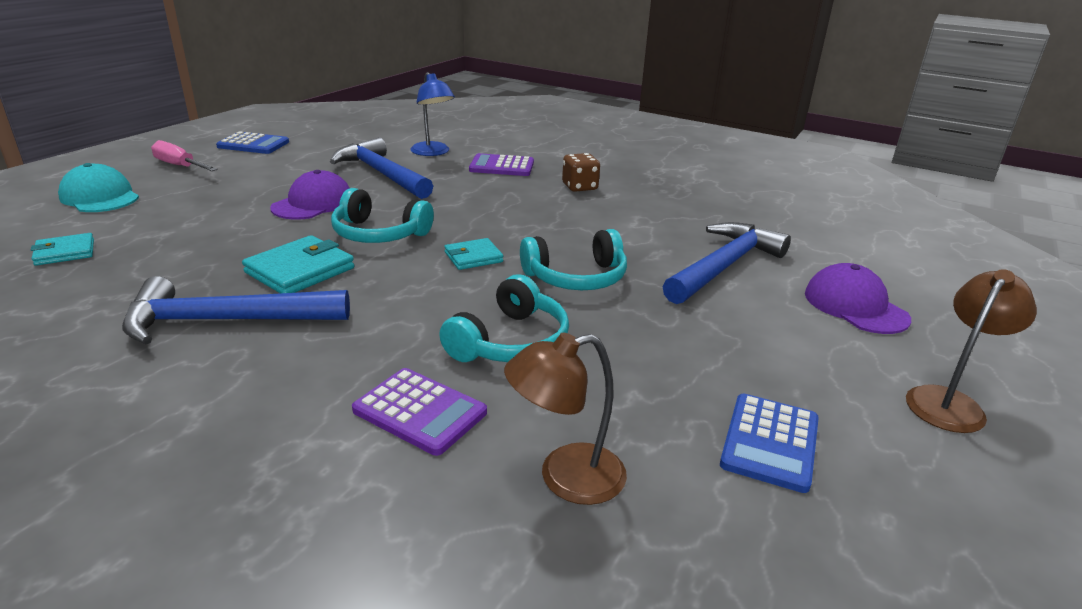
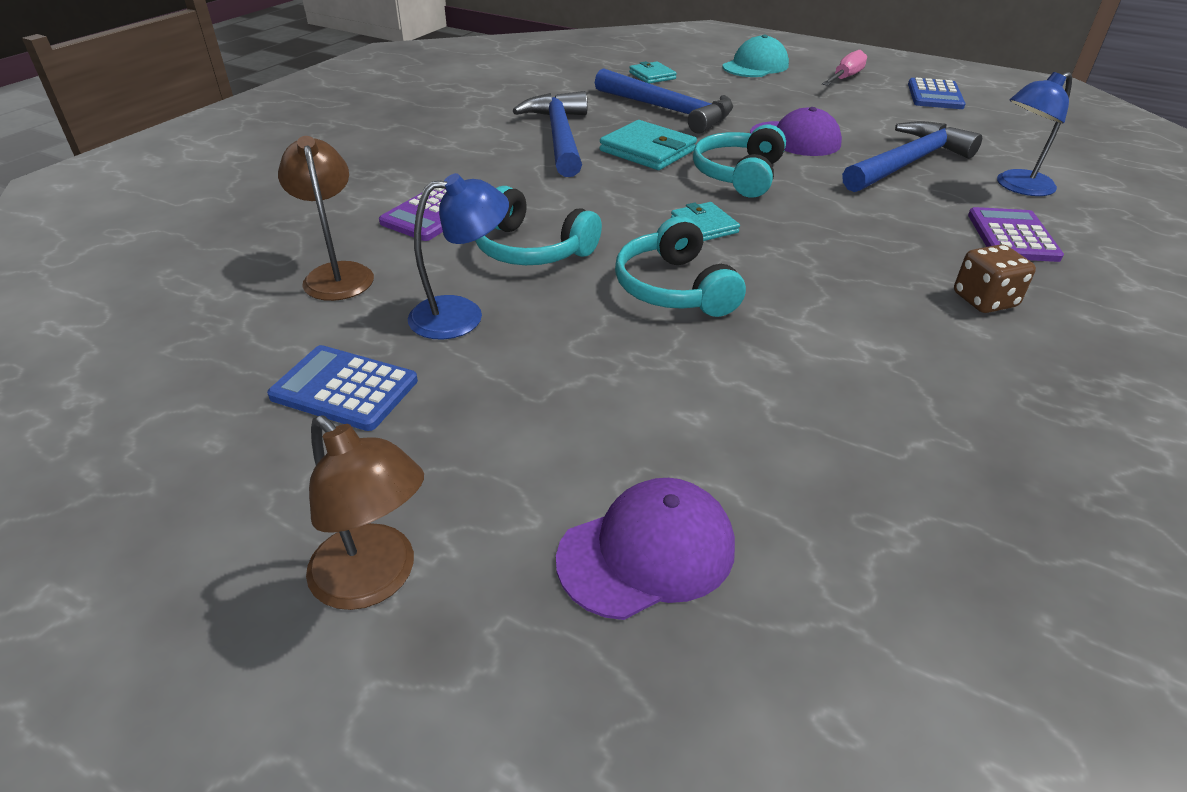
camera: 90 degrees right, 10 degrees up
blue hammer [663,222,791,304] -> blue hammer moved to [595,68,734,134]
none -> blue lamp [408,173,509,340]

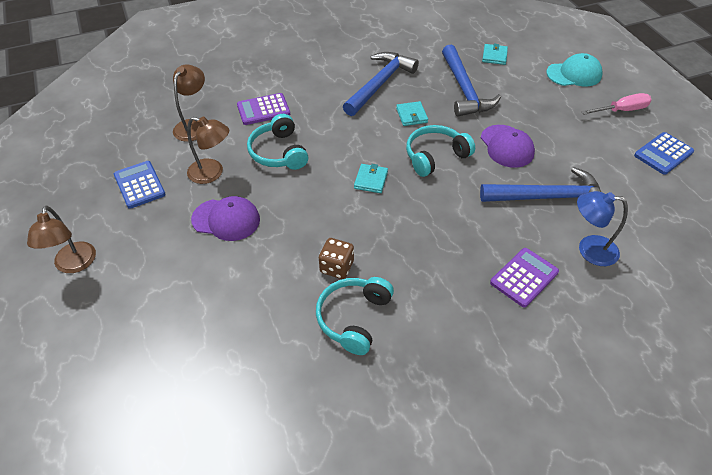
camera: 40 degrees right, 10 degrees up
blue lamp [408,173,509,340] -> brown lamp [187,117,229,184]
purple cap [556,478,735,620] -> purple cap moved to [191,196,260,241]
turquoise wallet [600,120,697,170] -> turquoise wallet [396,101,428,126], size x0.62
turquoise headphones [615,216,746,317] -> turquoise headphones moved to [316,277,394,355]
brown dice [954,244,1036,313] -> brown dice moved to [319,238,354,279]

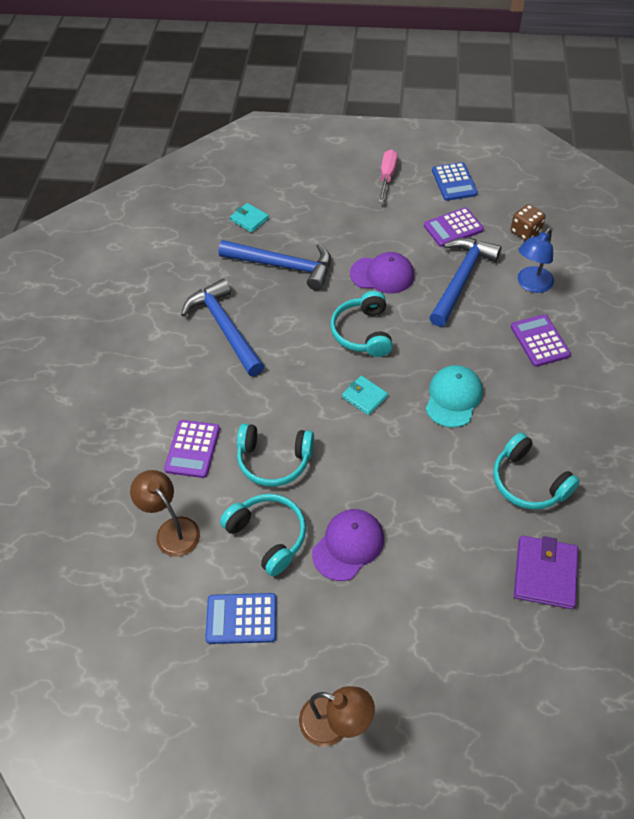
camera: 60 degrees left, 5 degrees up
brown lamp [187,117,229,184] -> turquoise headphones [220,494,306,576]
brown dice [319,238,354,279] -> brown dice moved to [511,204,546,241]
turquoise wallet [396,101,428,126] -> none
turquoise cap [546,53,602,86] -> turquoise cap moved to [426,365,483,428]
none -> purple calculator [424,207,484,247]
none -> purple wallet [514,535,578,609]

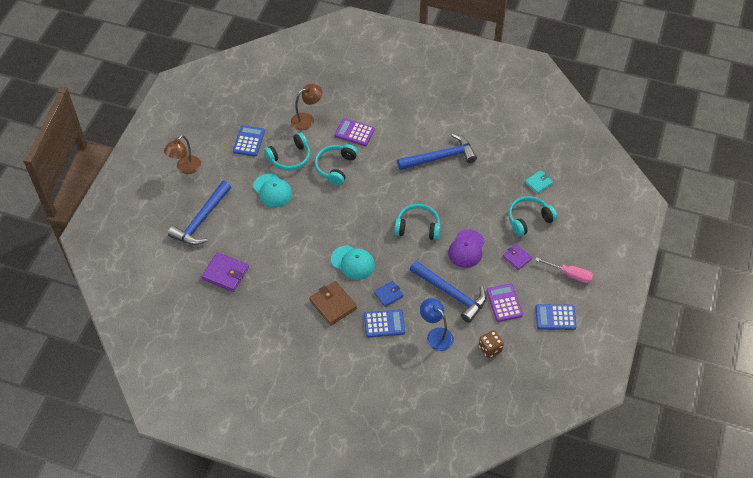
camera: 100 degrees right, 0 degrees up
blue hammer [219,240,331,291] -> blue hammer moved to [168,181,231,245]
purple cap [312,509,384,581] -> turquoise cap [253,174,292,208]
turquoise wallet [342,376,388,415] -> none
turquoise headphones [493,432,580,510] -> turquoise headphones moved to [508,196,557,237]
purple calculator [511,314,571,367] -> blue calculator [364,309,405,338]
none -> brown wallet [309,281,357,325]
none -> blue wallet [374,281,404,307]
none -> purple wallet [503,244,532,270]

